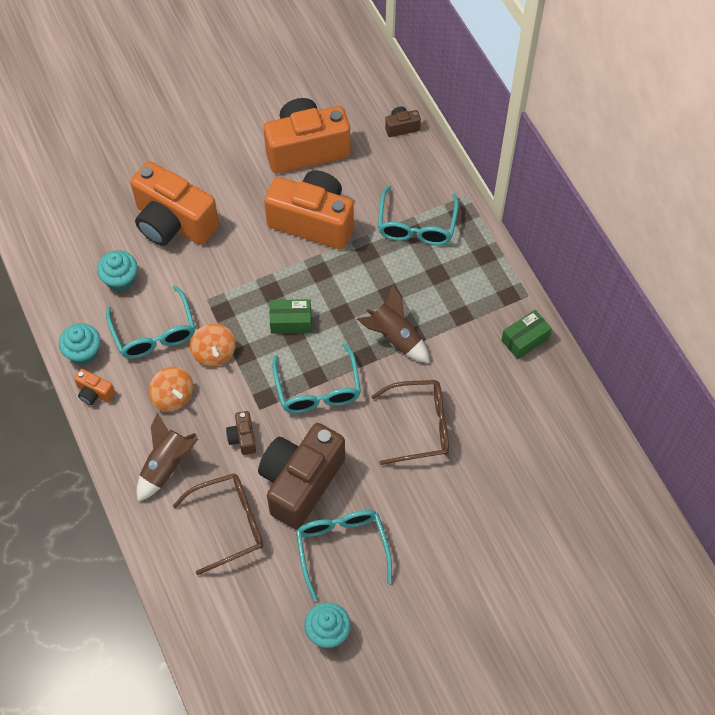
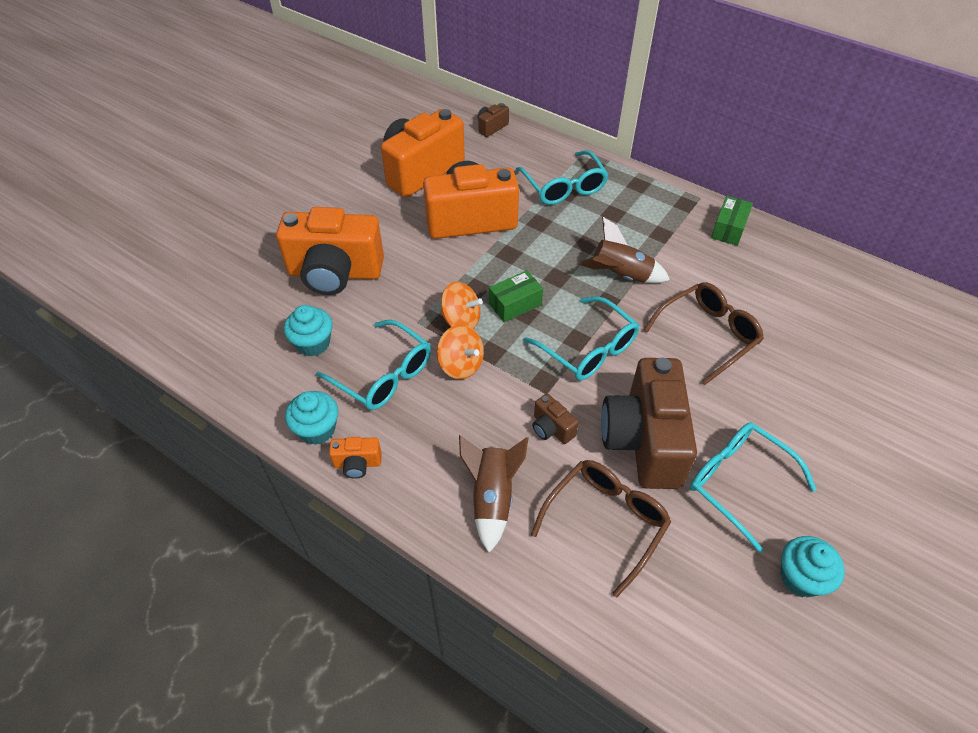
camera: 30 degrees left, 10 degrees down
orange spinning top [149,367,193,412] -> orange spinning top moved to [441,282,483,329]

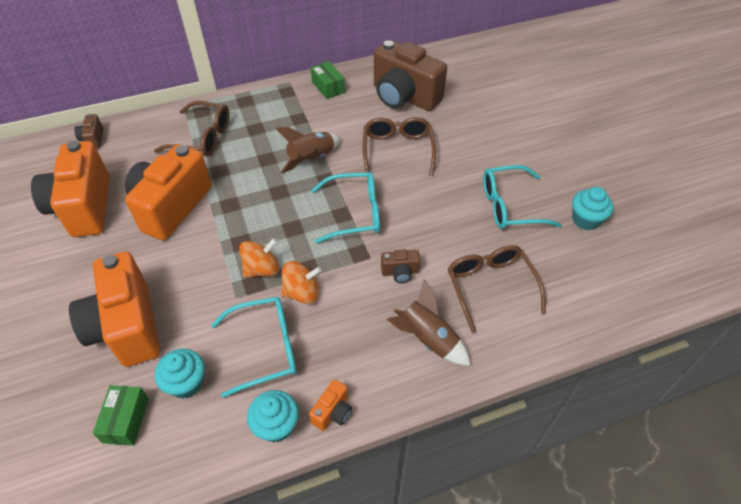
camera: 55 degrees left, 0 degrees up
orange camera [276,207,384,295] -> orange camera turned 120 degrees clockwise [69,252,160,367]
green box [489,270,543,322] -> green box moved to [93,385,149,446]
turquoise glasses [516,150,609,205] -> brown glasses [154,101,230,157]
brown camera [601,357,697,489] -> brown camera moved to [374,40,447,111]

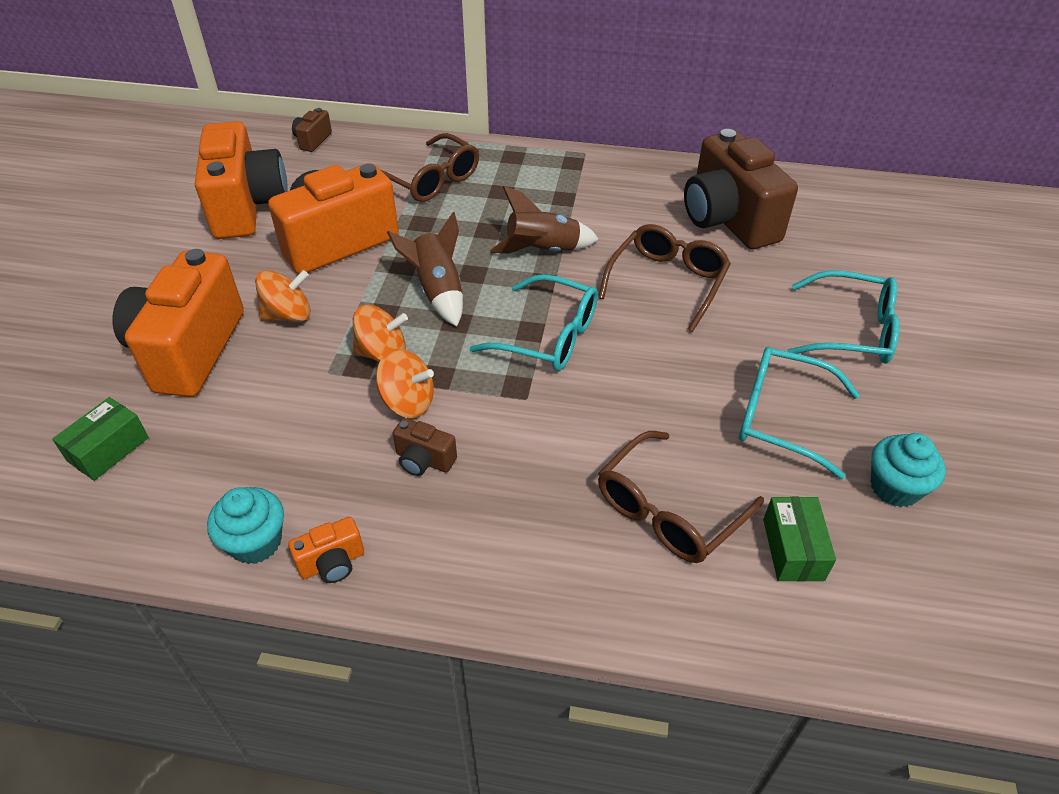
camera: 30 degrees right, 5 degrees down
orange camera [31,141,109,237] -> orange camera turned 150 degrees clockwise [195,121,288,239]
turquoise cupcake [155,349,205,399] -> none
turquoise glasses [211,297,297,398] -> turquoise glasses moved to [787,270,900,364]
green box [311,61,345,99] -> green box moved to [763,497,836,582]
brown camera [381,249,421,283] -> brown camera moved to [393,418,457,476]
brown rocket [387,279,471,366] -> brown rocket moved to [387,212,463,326]
brown glasses [448,245,546,333] -> brown glasses turned 150 degrees counterclockwise [598,431,764,563]
none -> orange spinning top [255,270,311,322]

